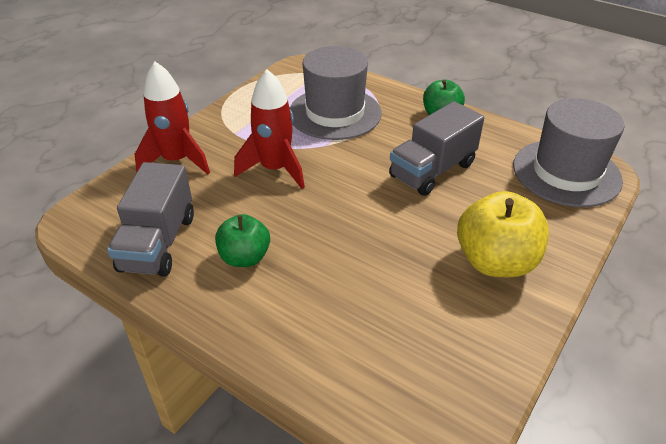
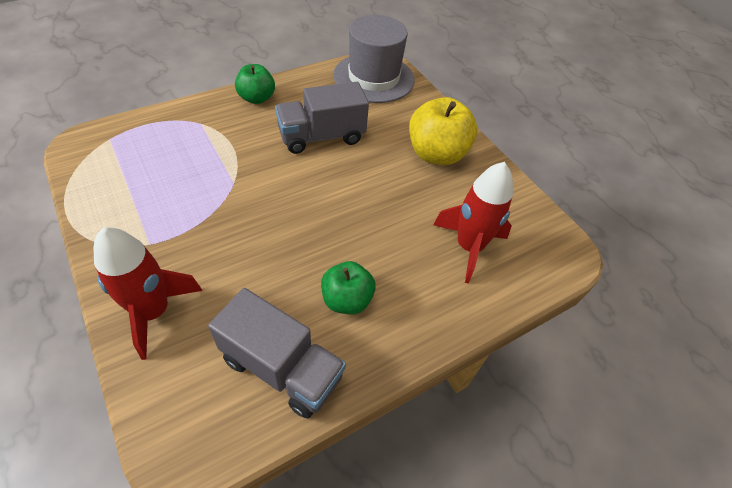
camera: 70 degrees left, 10 degrees up
red rocket [234,69,305,189] -> red rocket moved to [434,162,513,284]
grey hat [290,46,382,140] -> none
grey truck [389,101,484,196] -> grey truck turned 90 degrees clockwise [275,82,369,154]

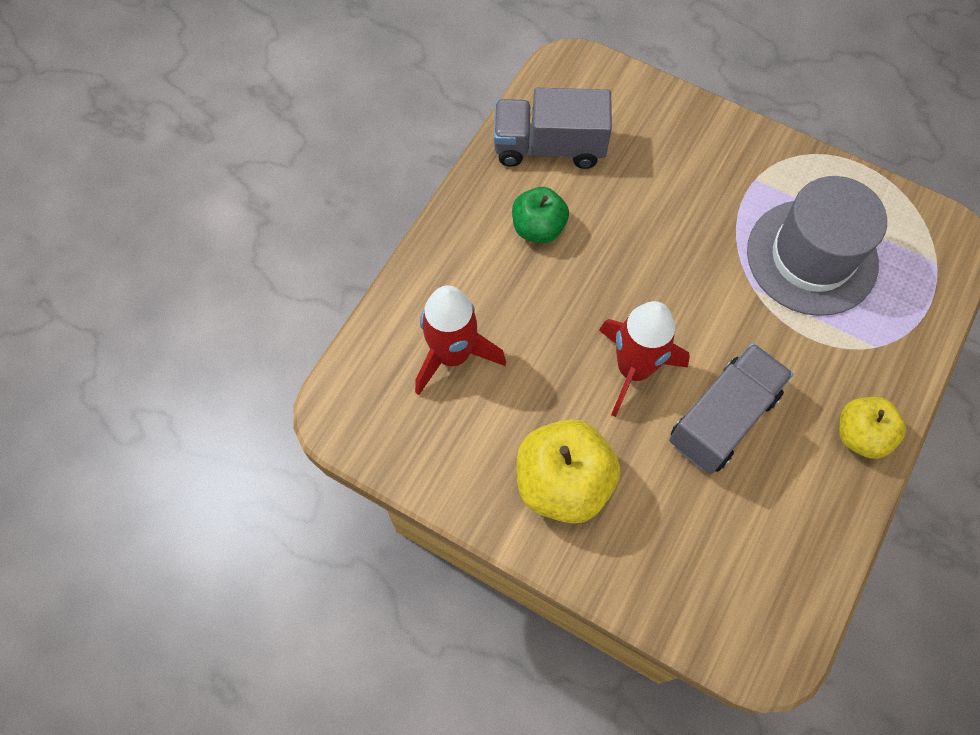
camera: 155 degrees right, 15 degrees up
red rocket [94,227,203,360] -> red rocket moved to [599,301,690,417]
green apple [235,64,275,104] -> yellow apple [839,397,906,459]
grey hat [333,15,415,103] -> grey hat moved to [747,176,887,316]

